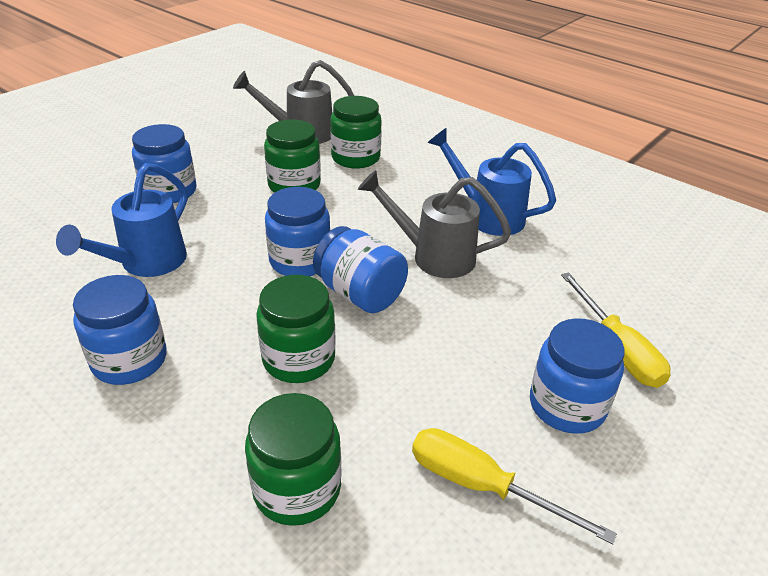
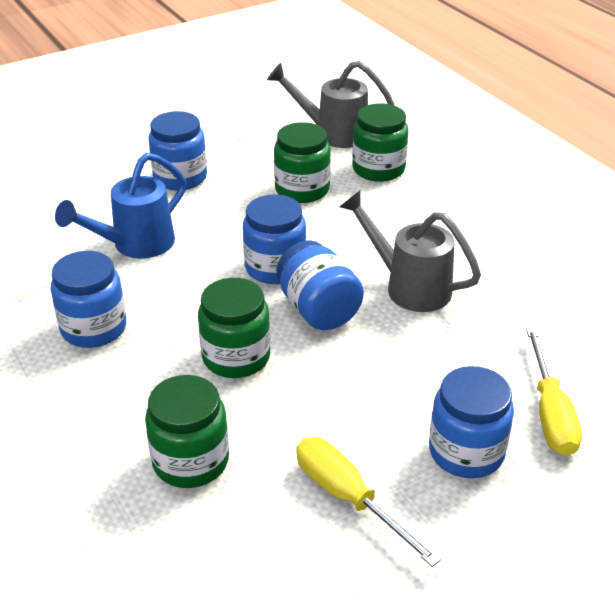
camera: 20 degrees right, 0 degrees up
blue watering can [427,128,556,236] -> none

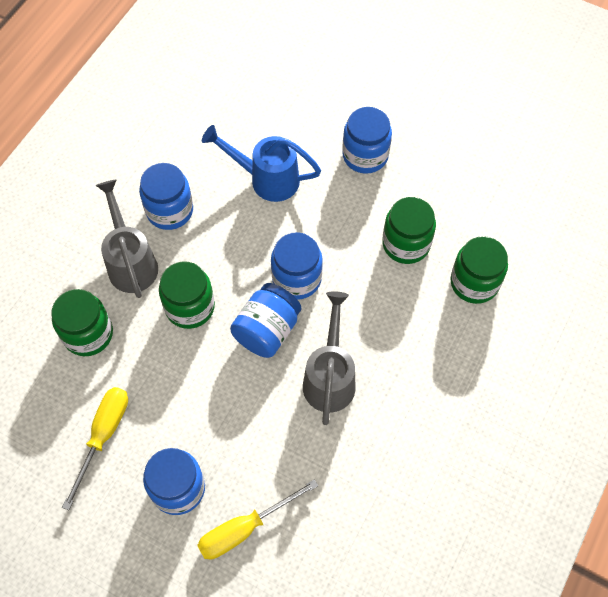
camera: 60 degrees right, 25 degrees up
grey watering can [267,61,395,148] -> grey watering can moved to [95,180,158,298]

